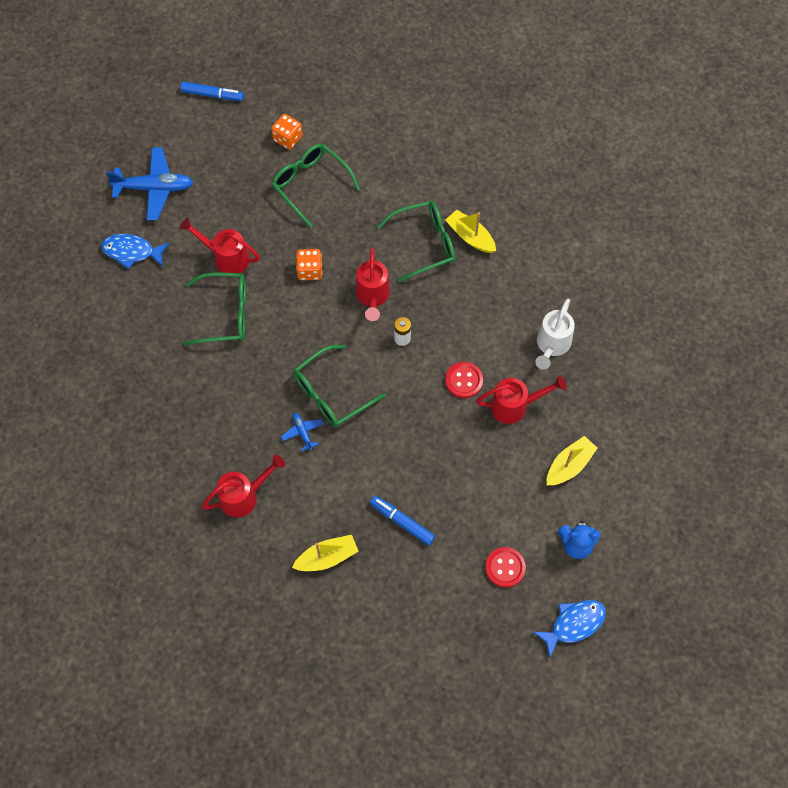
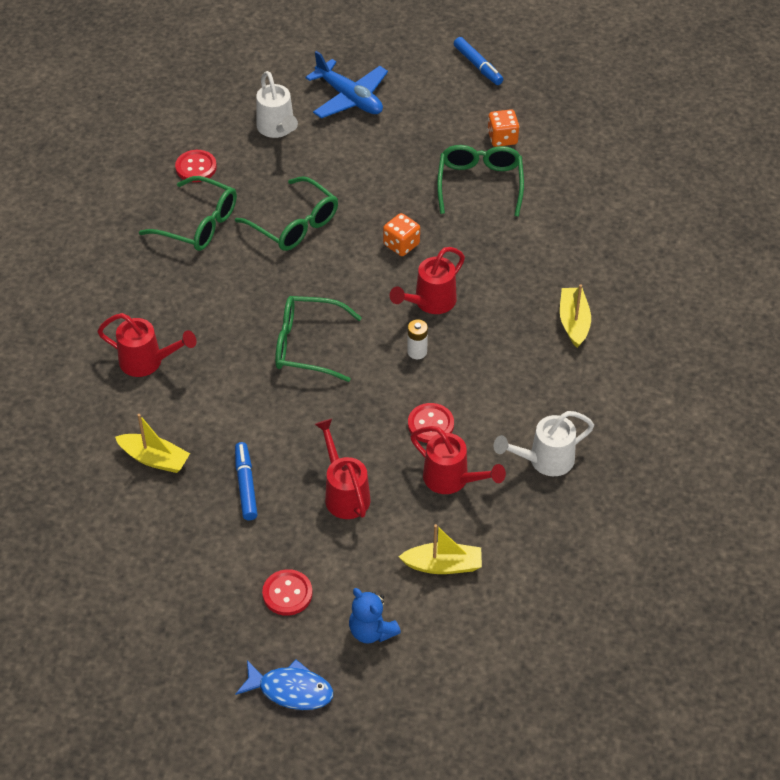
camera: 45 degrees right, 15 degrees down
blue fish [101,234,170,269] -> white watering can [256,71,298,138]
red watering can [179,217,260,273] -> red watering can moved to [314,419,371,519]
blue plane [281,413,323,452] -> none
green glasses [377,201,455,282] -> green glasses moved to [139,176,237,251]
none -> red button [175,150,217,182]

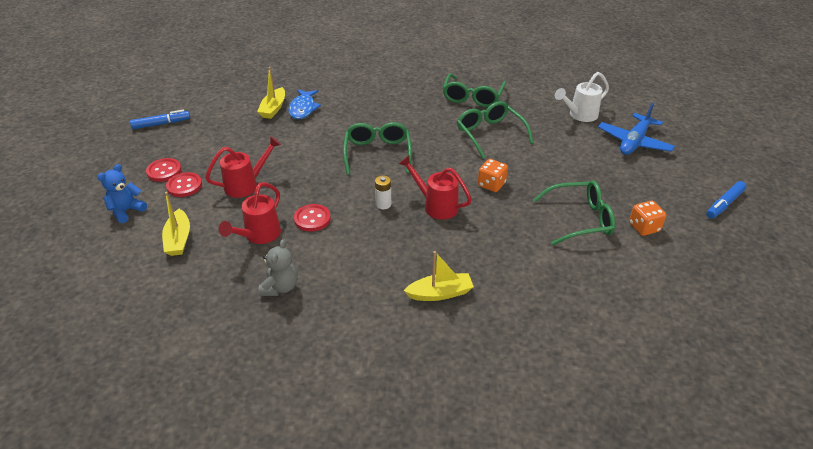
camera: 80 degrees right, 10 degrees down
red watering can [97,313,196,377] -> none
red button [175,150,217,182] -> red button moved to [166,172,202,197]
green glasses [235,176,338,251] -> green glasses turned 120 degrees clockwise [457,101,533,159]
blue marker [235,442,258,520] -> blue marker moved to [130,110,190,129]
blue fish [236,659,333,710] -> blue fish moved to [288,89,321,119]
white watering can [493,411,594,476] -> grey teddy bear [258,239,297,296]

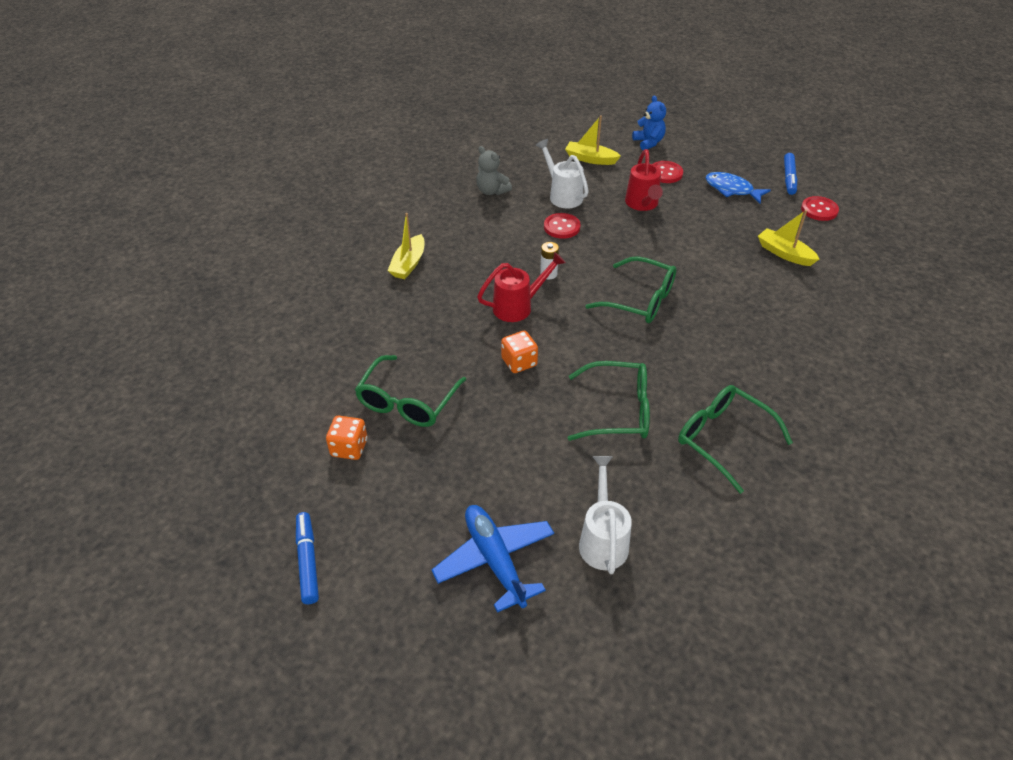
camera: 120 degrees right, 5 degrees up
red button [146,158,182,182] -> red button moved to [801,196,839,221]
red watering can [219,182,281,244] -> white watering can [536,139,589,208]
blue fish [288,89,321,119] -> blue fish moved to [706,172,771,204]

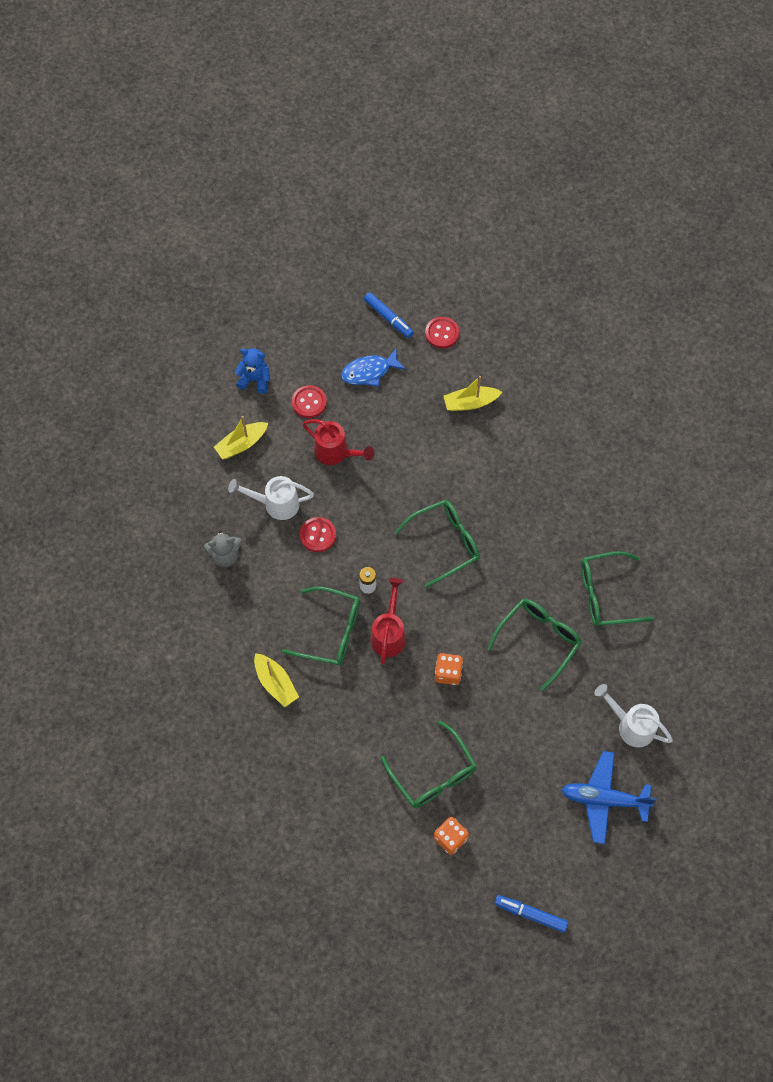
camera: 55 degrees left, 20 degrees up
none -> green glasses [282,587,360,666]

